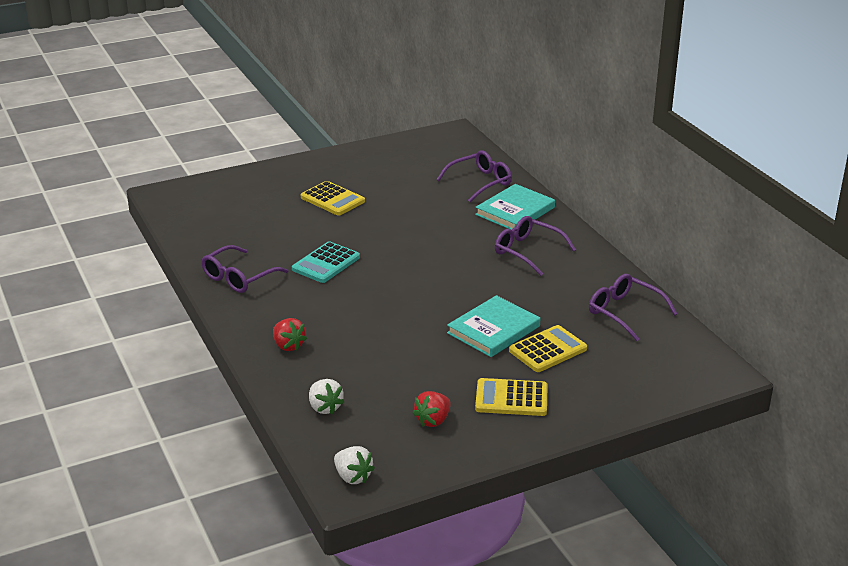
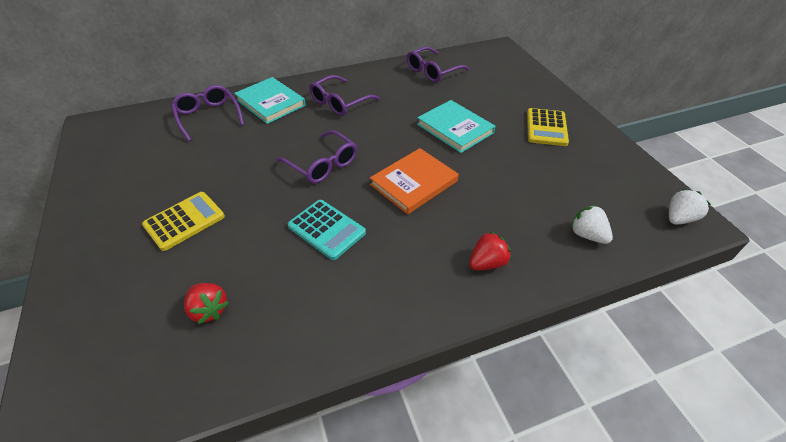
camera: 85 degrees left, 15 degrees up
purple glasses [201,245,288,293] -> purple glasses moved to [277,130,357,183]
white strawberry [309,379,344,415] -> white strawberry turned 105 degrees counterclockwise [571,205,613,244]
red strawberry [413,391,451,427] -> red strawberry moved to [184,283,229,324]
yellow calculator [509,325,587,372] -> none
none -> orange book [370,148,459,214]

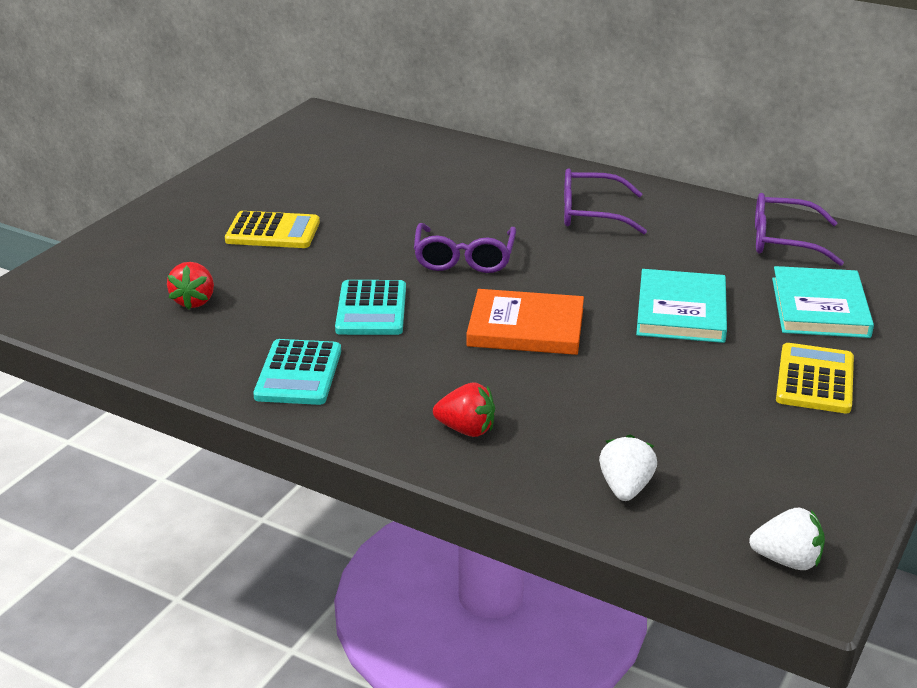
camera: 50 degrees right, 15 degrees down
purple glasses [171,85,244,141] -> none
turquoise book [234,77,306,124] -> turquoise book moved to [772,266,874,338]
yellow calculator [527,108,569,146] -> yellow calculator turned 135 degrees clockwise [776,343,854,413]
none -> turquoise calculator [253,339,341,405]

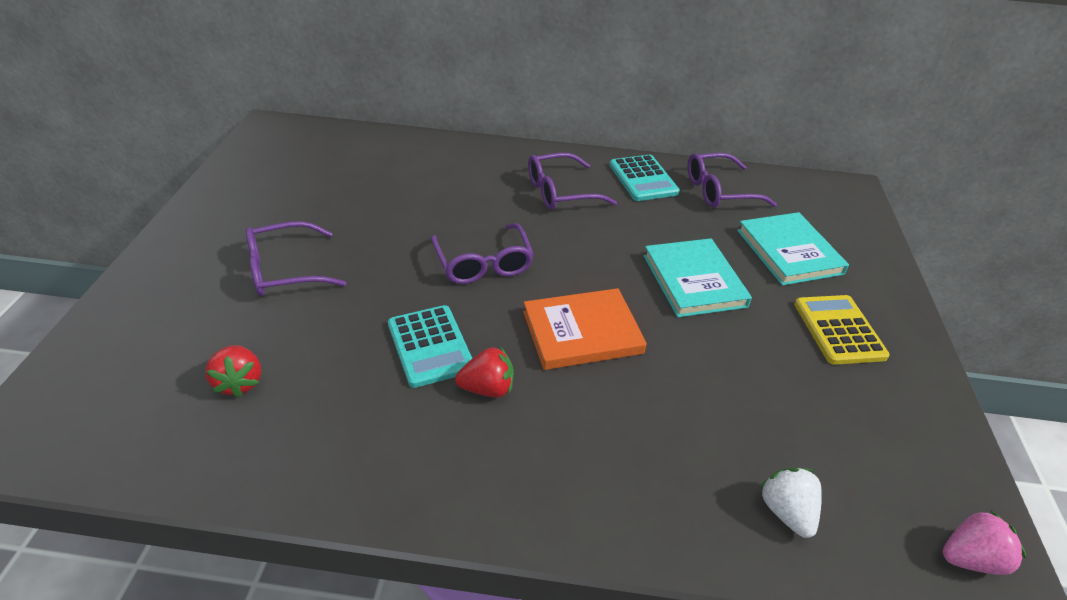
camera: 25 degrees left, 10 degrees up
yellow calculator [225,211,320,248] -> purple glasses [246,221,346,296]
turquoise calculator [253,339,341,405] -> turquoise calculator moved to [610,155,680,201]
red strawberry [433,382,495,437] -> red strawberry moved to [455,347,514,398]
white strawberry [749,508,825,570] -> pink strawberry [943,511,1026,575]

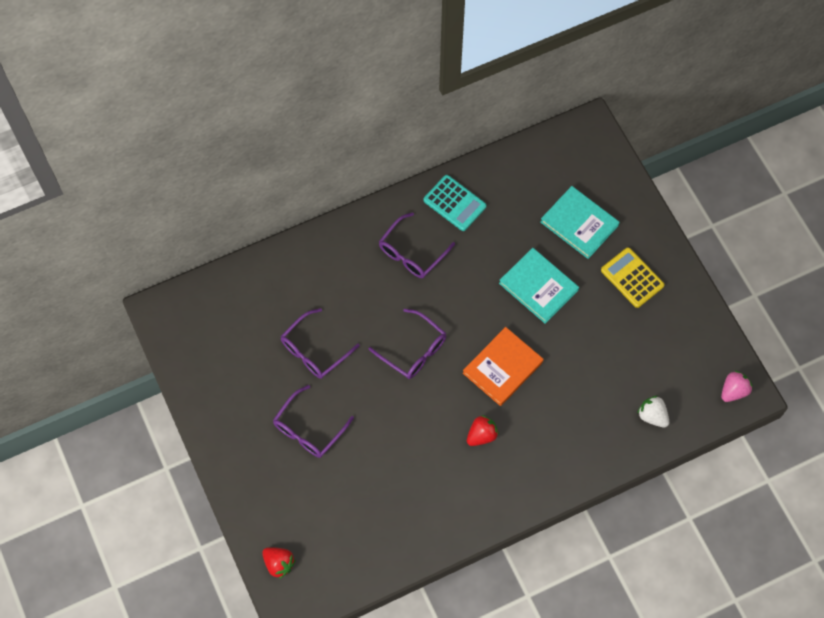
camera: 30 degrees left, 25 degrees up
red strawberry [205,345,261,398] -> red strawberry moved to [262,547,296,579]
turquoise calculator [388,305,472,388] -> none
purple glasses [687,153,777,208] -> purple glasses moved to [281,308,360,379]

